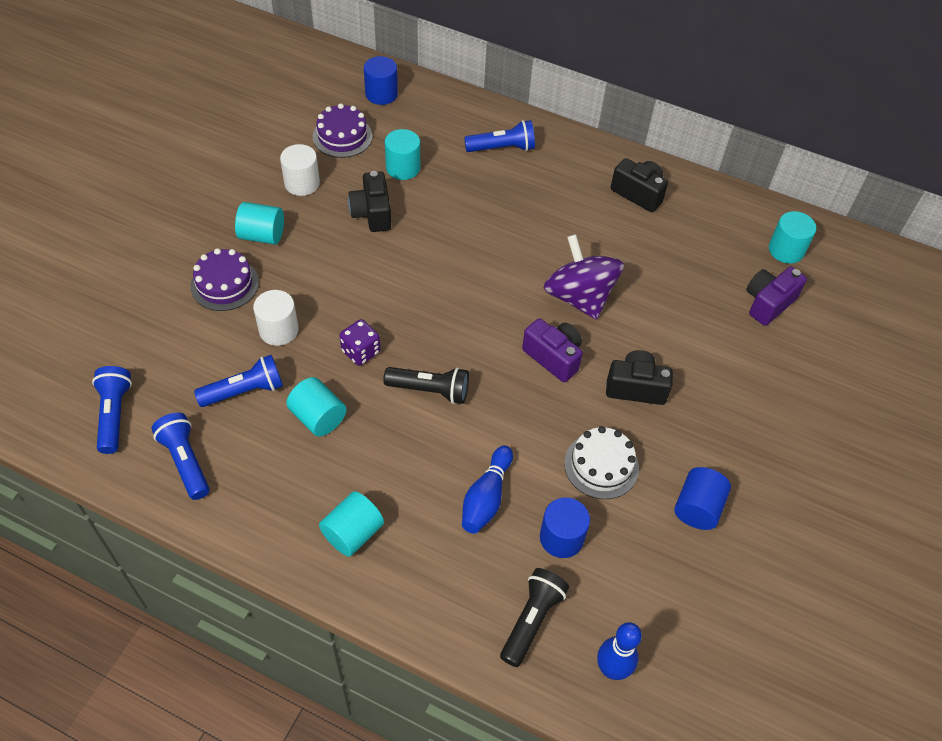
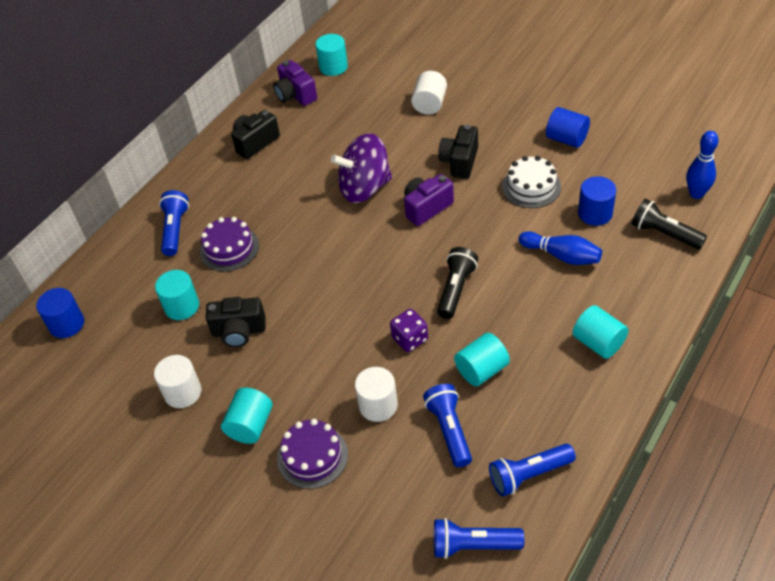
camera: 75 degrees left, 5 degrees down
purple cake [313,103,373,158] -> purple cake moved to [200,217,259,272]
purple camera [746,267,807,326] -> purple camera moved to [273,60,317,106]
none -> white cylinder [411,71,447,115]

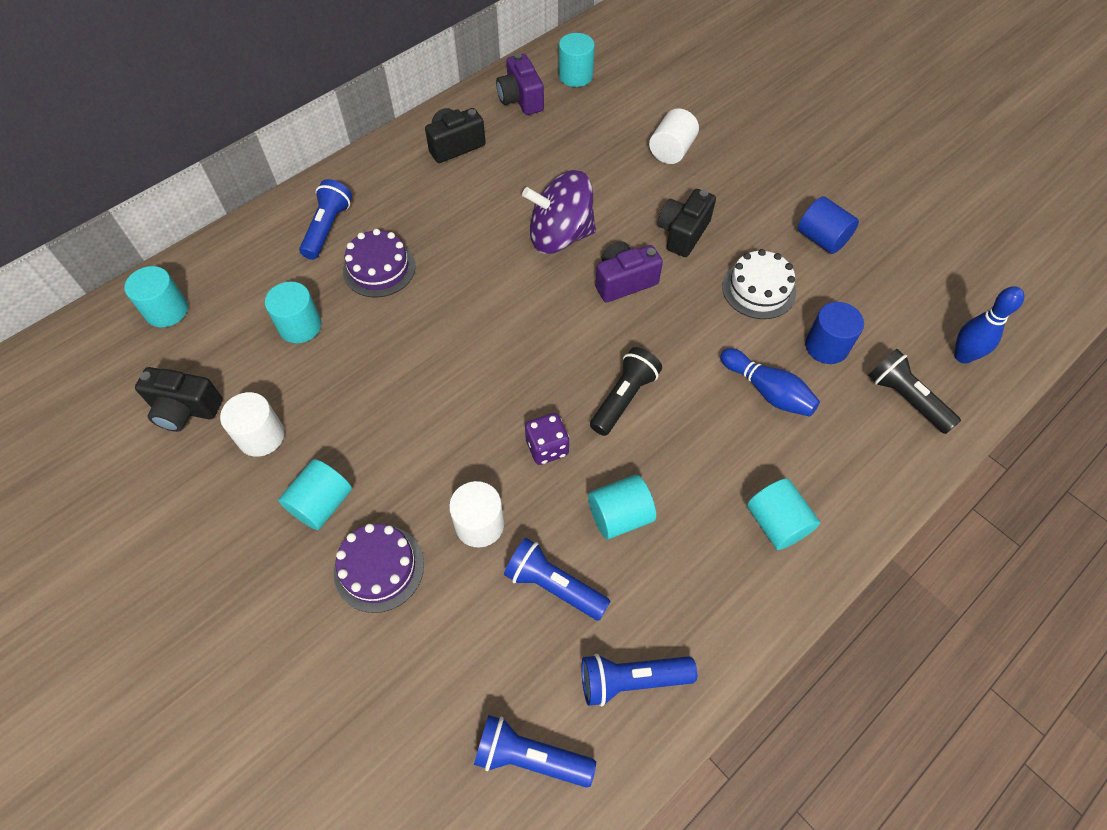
camera: 10 degrees right, 10 degrees up
blue cylinder [36,288,84,338] -> turquoise cylinder [124,266,188,328]
black camera [206,297,266,347] -> black camera moved to [135,367,223,432]
blue flashlight [423,384,472,467] -> blue flashlight turned 60 degrees counterclockwise [504,538,610,621]

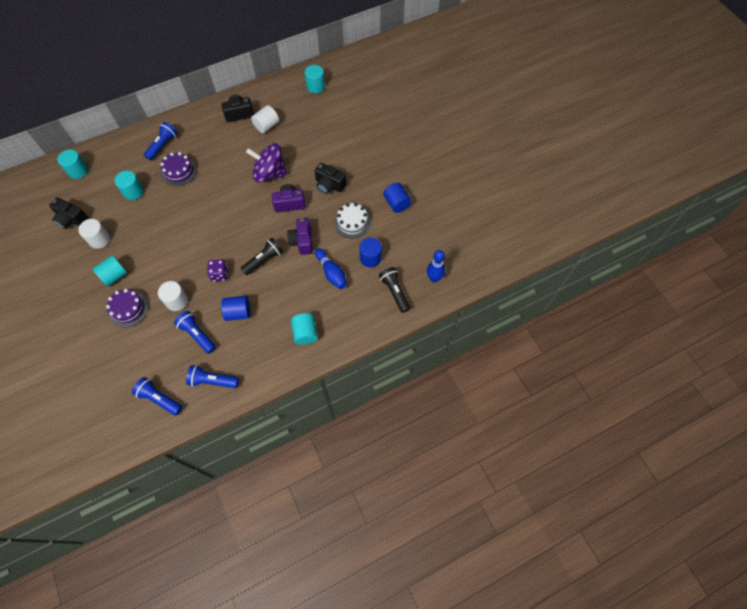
camera: 15 degrees right, 5 degrees up
purple camera [496,53,544,115] -> purple camera moved to [287,218,313,255]
turquoise cylinder [588,475,656,539] -> blue cylinder [221,296,250,321]
white cylinder [649,108,699,164] -> white cylinder moved to [251,105,279,133]
black camera [658,189,716,257] -> black camera turned 105 degrees counterclockwise [315,163,346,194]

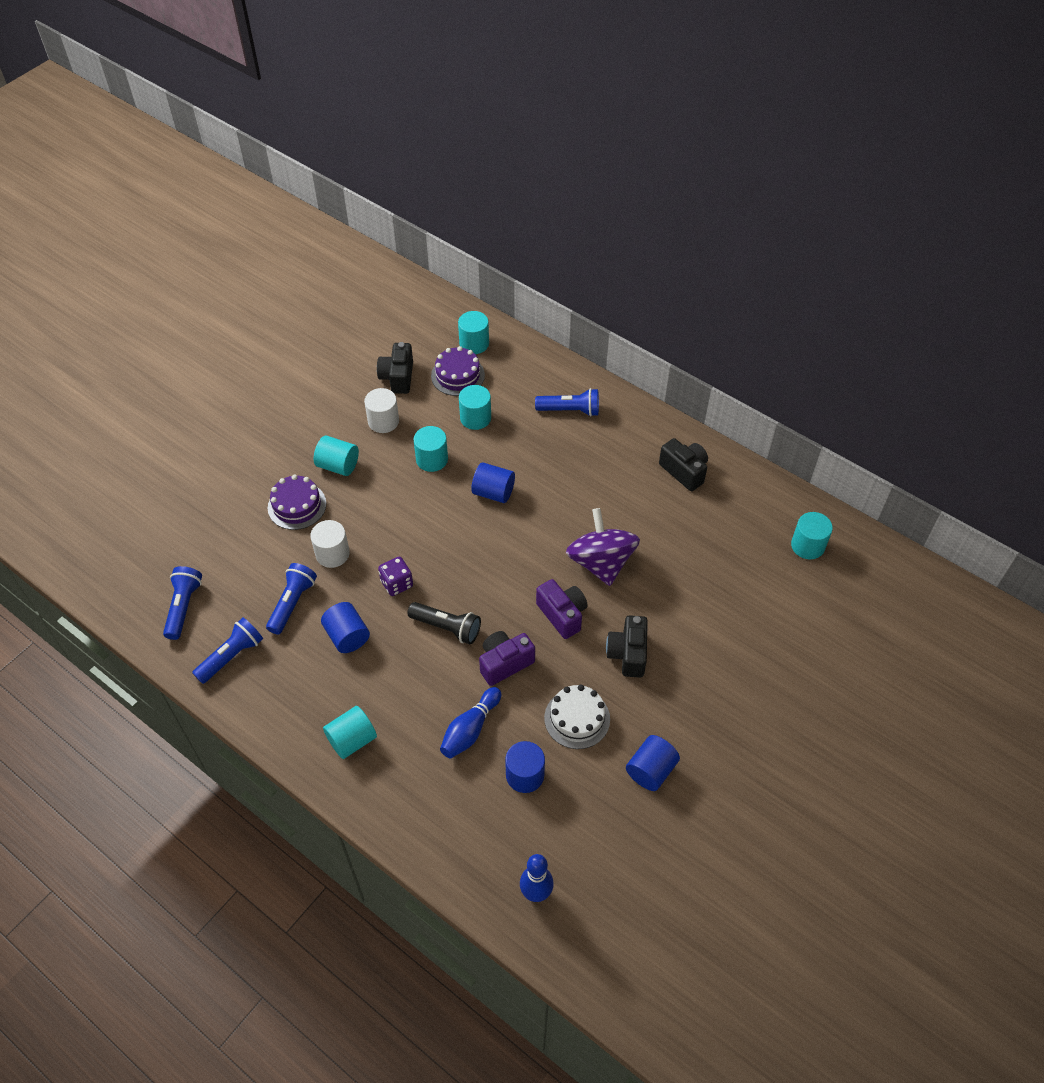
camera: 65 degrees right, 10 degrees down
purple cake [160,152,197,186] -> purple cake moved to [431,346,485,396]
blue flashlight [186,365,239,388] -> blue flashlight turned 60 degrees clockwise [192,618,263,684]
white cylinder [251,105,279,133] -> none
black flashlight [379,267,410,313] -> none
none -> turquoise cylinder [414,426,448,472]
none -> blue cylinder [471,462,515,503]

